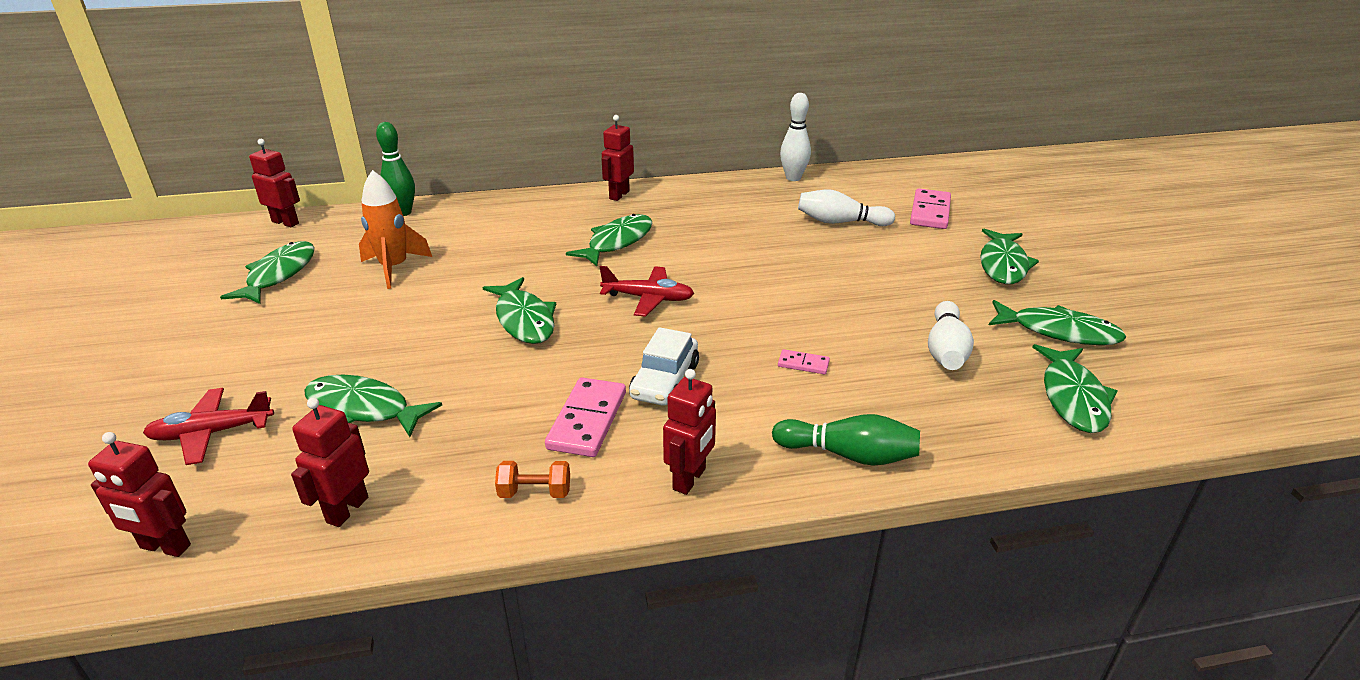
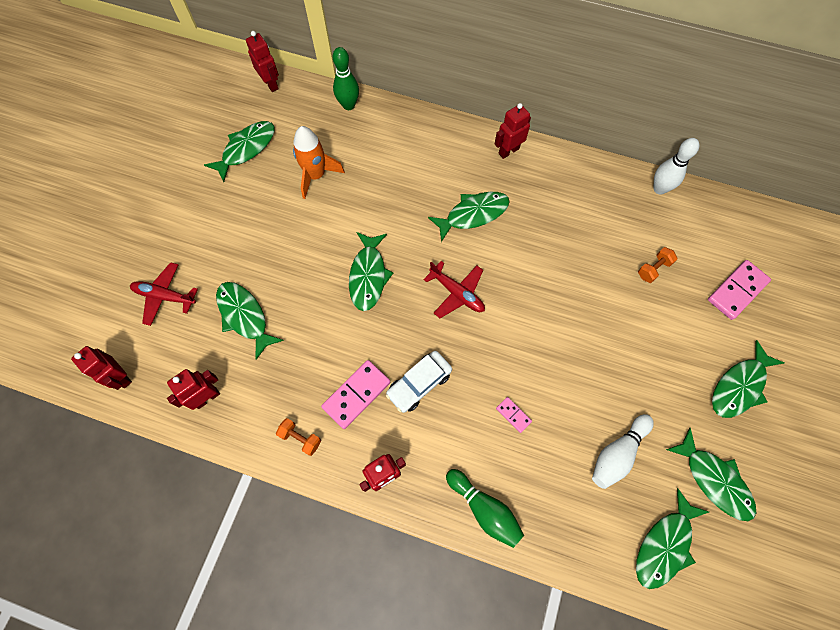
camera: 30 degrees right, 35 degrees up
white bowling pin [798,190,895,226] -> orange dumbbell [638,247,678,283]

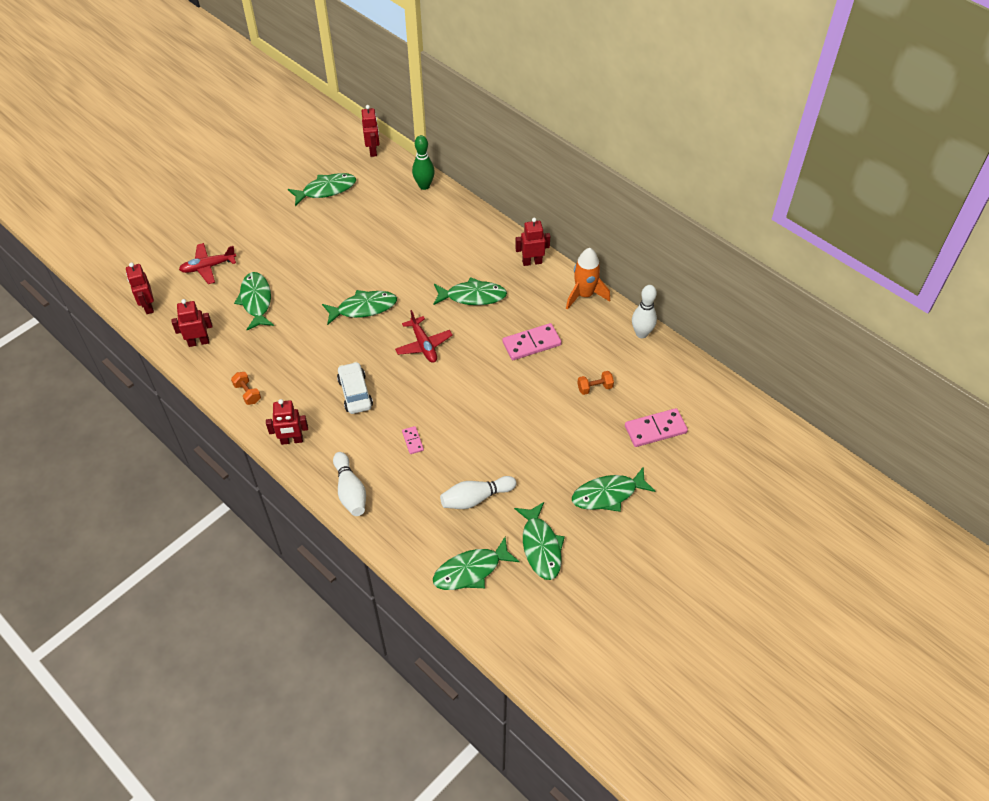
camera: 25 degrees right, 15 degrees down
red plane [130,262,198,326] -> red plane turned 60 degrees counterclockwise [179,243,236,284]
orange rocket [293,126,345,199] -> orange rocket moved to [566,248,610,310]
pink domino [321,360,390,429] -> pink domino moved to [502,323,562,360]
green fish [349,232,393,311] -> green fish turned 135 degrees counterclockwise [322,290,397,325]
white car [386,351,452,413] -> white car turned 90 degrees clockwise [337,362,373,414]
green bowling pin [446,469,524,548] -> white bowling pin [333,452,366,516]

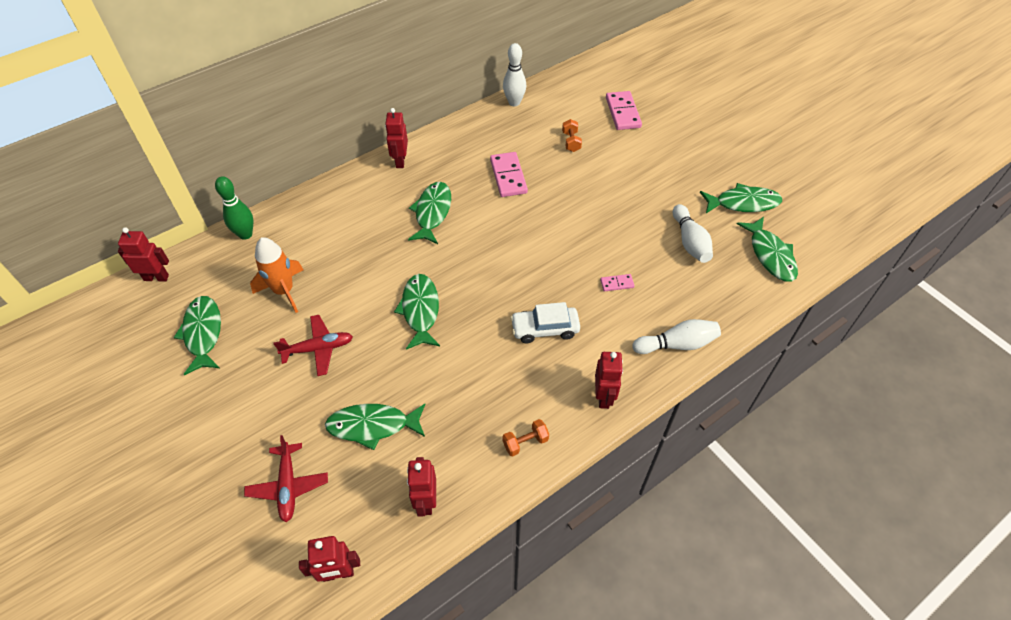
camera: 80 degrees left, 0 degrees up
red plane [395,310,453,363] -> red plane moved to [274,315,353,376]
orange rocket [566,248,610,310] -> orange rocket moved to [250,237,303,313]
green fish [572,467,656,512] -> none

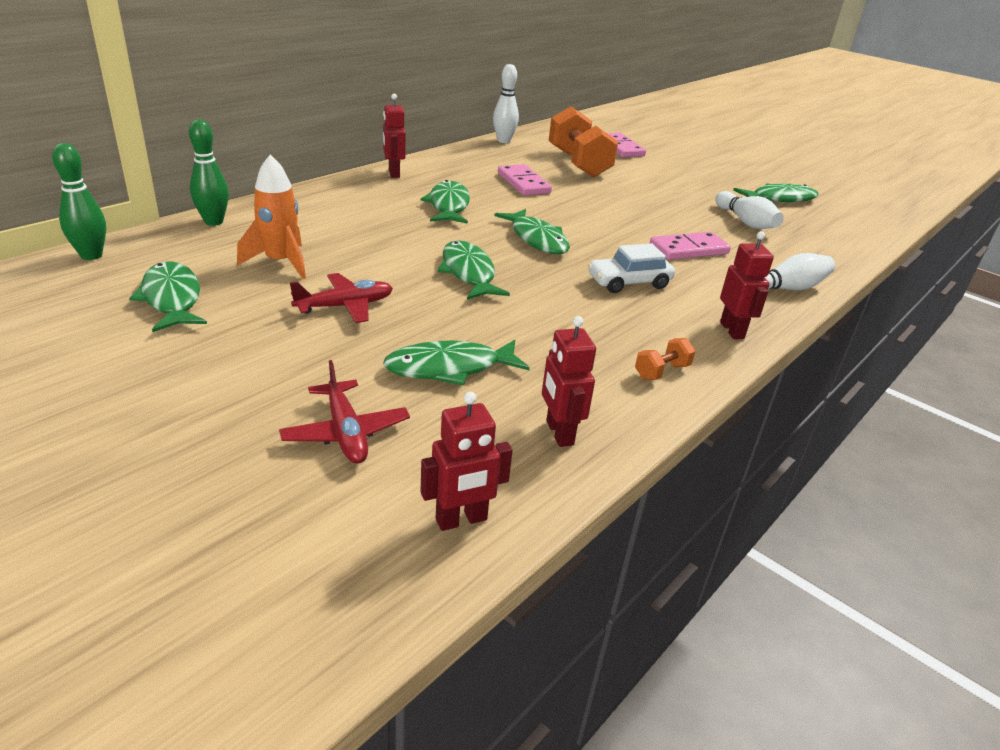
camera: 15 degrees left, 20 degrees down
red robot [118,227,169,281] -> green bowling pin [52,143,106,260]
orange dumbbell [562,119,582,152] -> orange dumbbell [549,106,618,178], size x2.40
pink domino [600,274,635,292] -> pink domino [650,232,731,260], size x1.95
green fish [737,217,798,282] -> green fish moved to [494,209,570,254]

